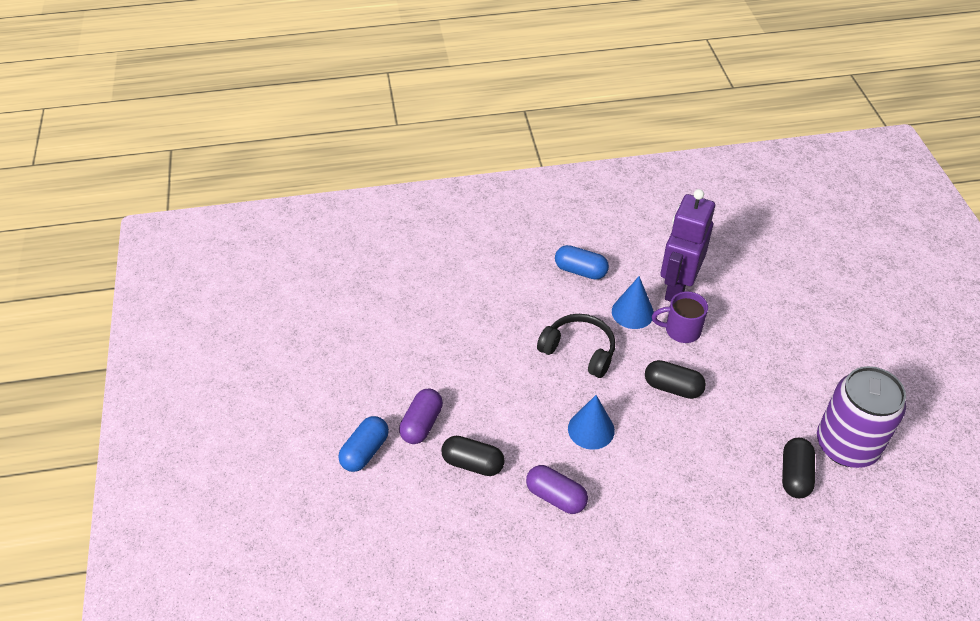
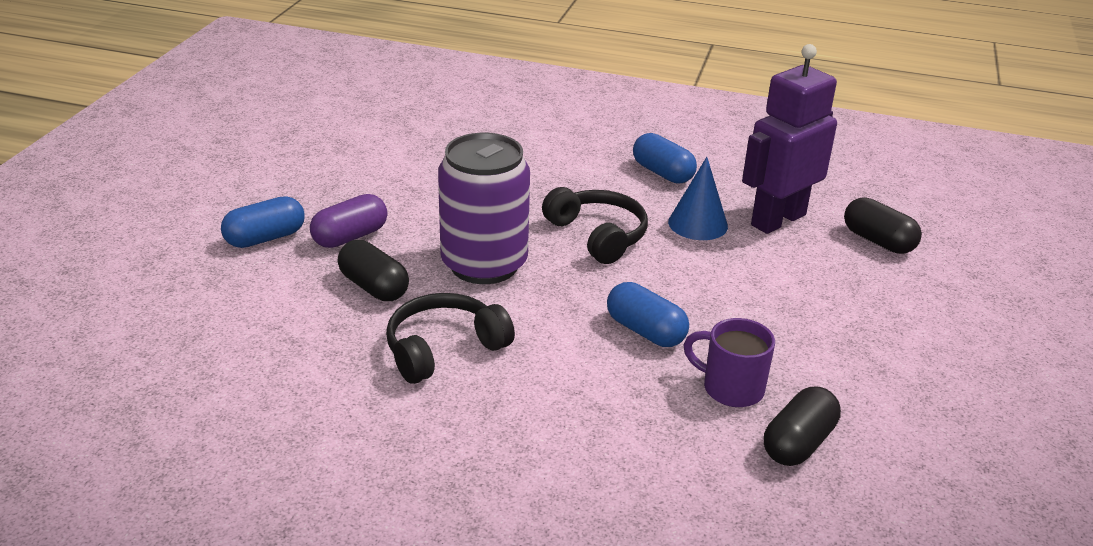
camera: 25 degrees right, 15 degrees down
purple capsule [526,465,588,514] -> black headphones [386,293,515,384]
blue cone [568,395,615,450] -> none
black capsule [645,360,706,399] -> black capsule moved to [844,197,922,254]
purple mug [652,291,708,343] -> purple mug moved to [683,318,775,407]
purple can [817,366,906,468] -> purple can moved to [438,133,530,284]
none -> blue capsule [607,282,689,347]

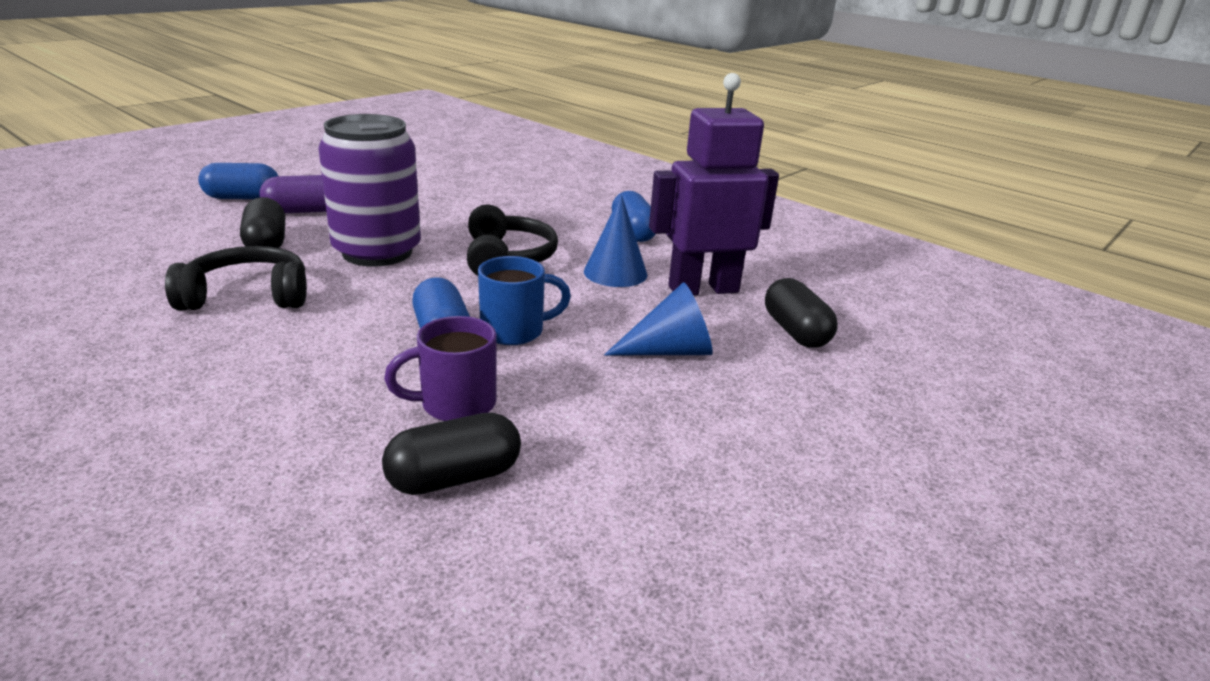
camera: 25 degrees right, 5 degrees down
purple mug [683,318,775,407] -> purple mug turned 75 degrees counterclockwise [384,316,497,421]
none -> blue mug [478,256,571,345]
none -> blue cone [604,282,713,355]

